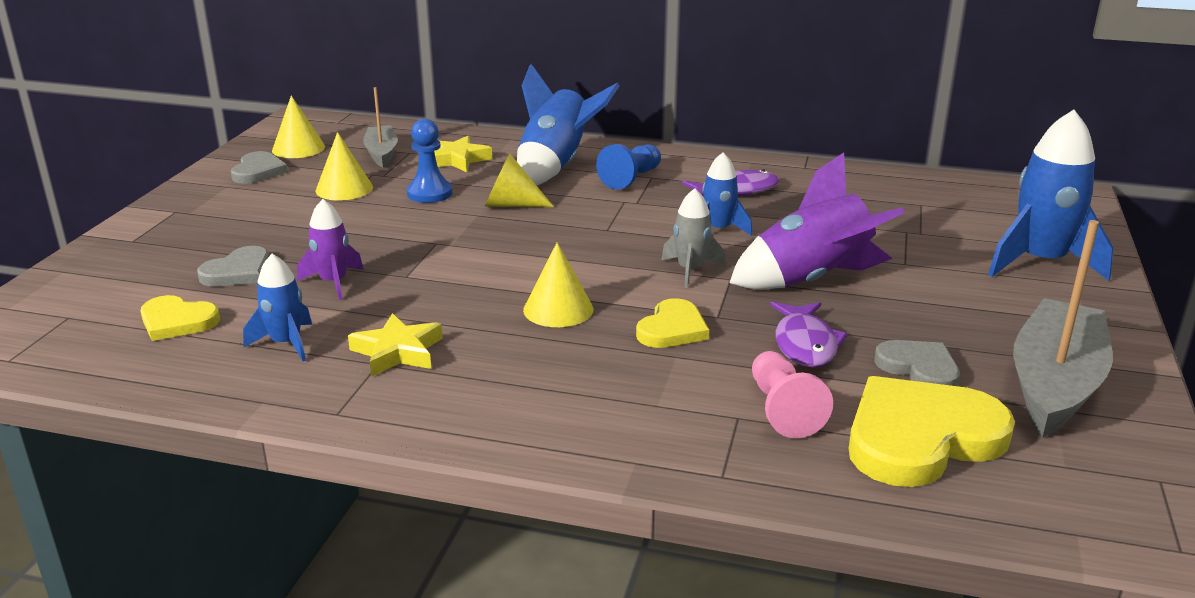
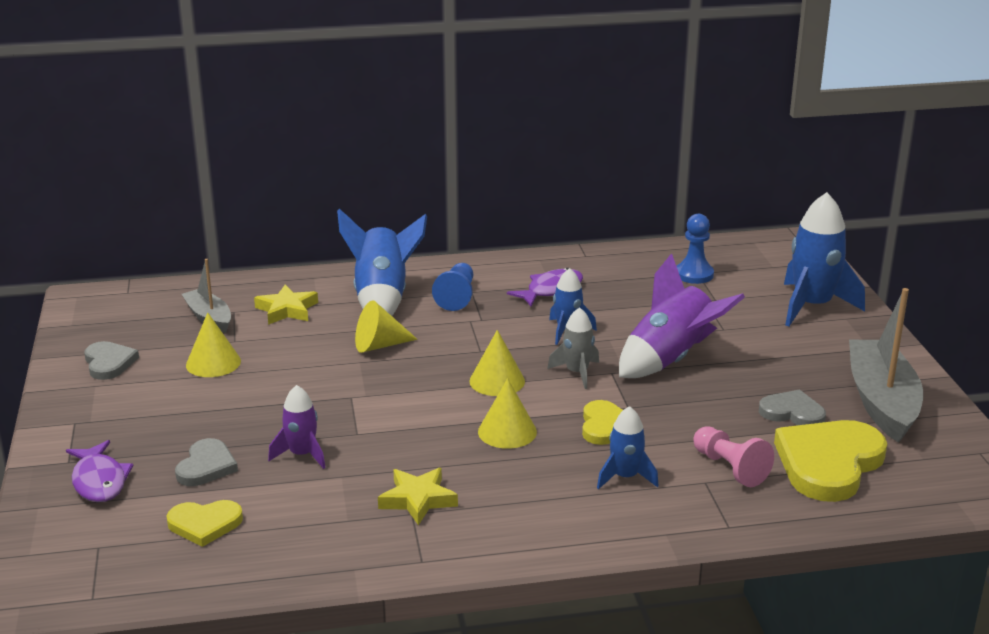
camera: 25 degrees left, 0 degrees up
blue rocket [243,254,312,361] -> blue rocket moved to [597,406,659,489]
yellow cone [272,95,325,158] -> yellow cone moved to [469,330,525,396]
blue pawn [407,119,452,203] -> blue pawn moved to [677,214,714,284]
purple fish [770,302,848,367] -> purple fish moved to [66,440,134,502]

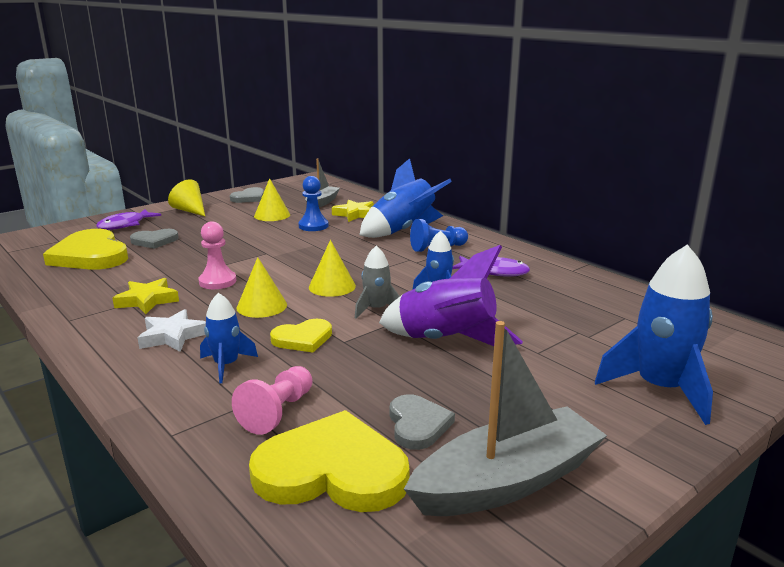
camera: 60 degrees right, 5 degrees down
yellow heart [167,500,243,547] -> yellow heart [43,229,128,270], size x1.82
purple rocket [268,385,326,469] -> none
yellow cone [355,300,418,353] -> yellow cone moved to [168,179,205,216]
blue pawn [677,214,714,284] -> blue pawn moved to [298,176,329,231]
none -> white star [137,309,206,352]
none -> pink pawn [199,221,236,289]

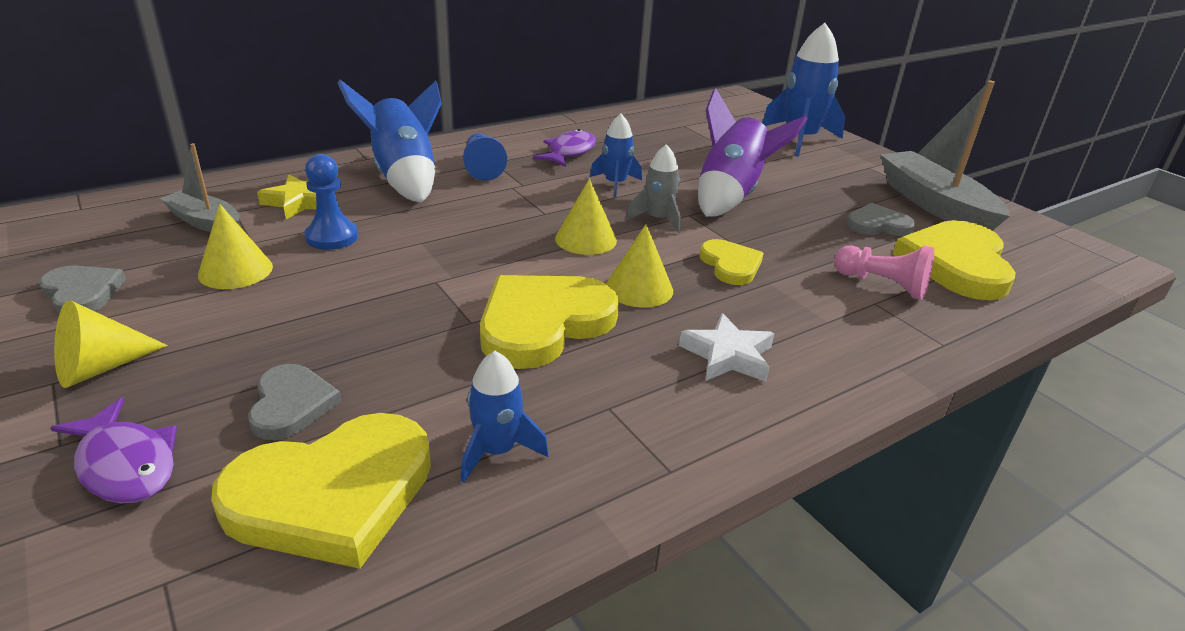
camera: 85 degrees left, 10 degrees up
yellow star [112,278,179,314] -> none
pink pawn [199,221,236,289] -> yellow heart [480,275,619,369]
blue rocket [200,293,258,383] -> blue rocket moved to [461,351,549,483]

